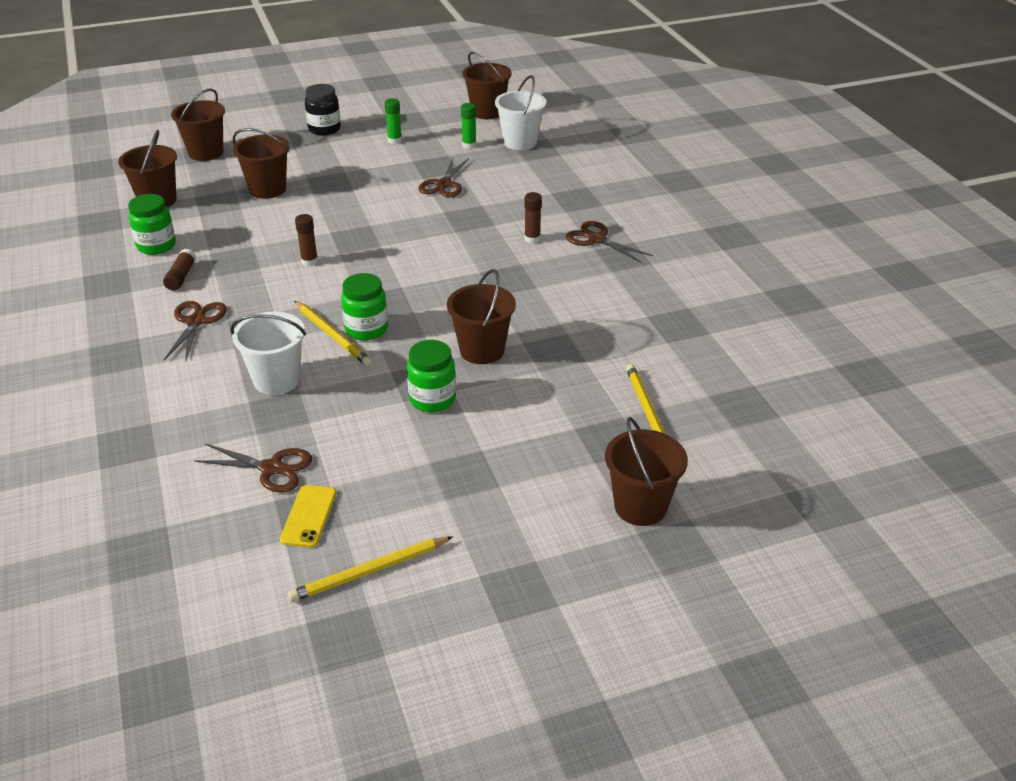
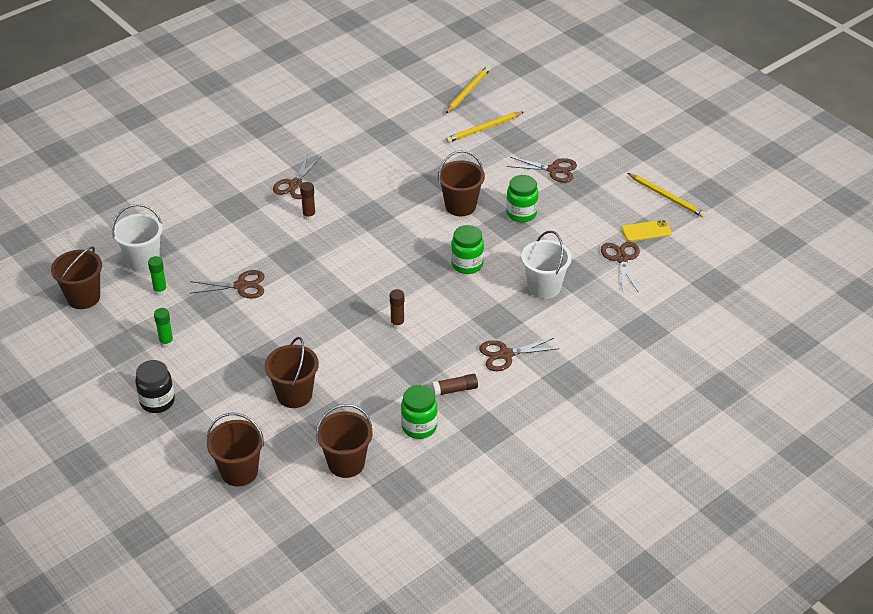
camera: 110 degrees left, 5 degrees up
yellow pencil [294,301,372,366] -> yellow pencil moved to [446,66,491,113]
brown bucket [605,417,688,526] -> none
none -> brown scissors [507,157,577,183]

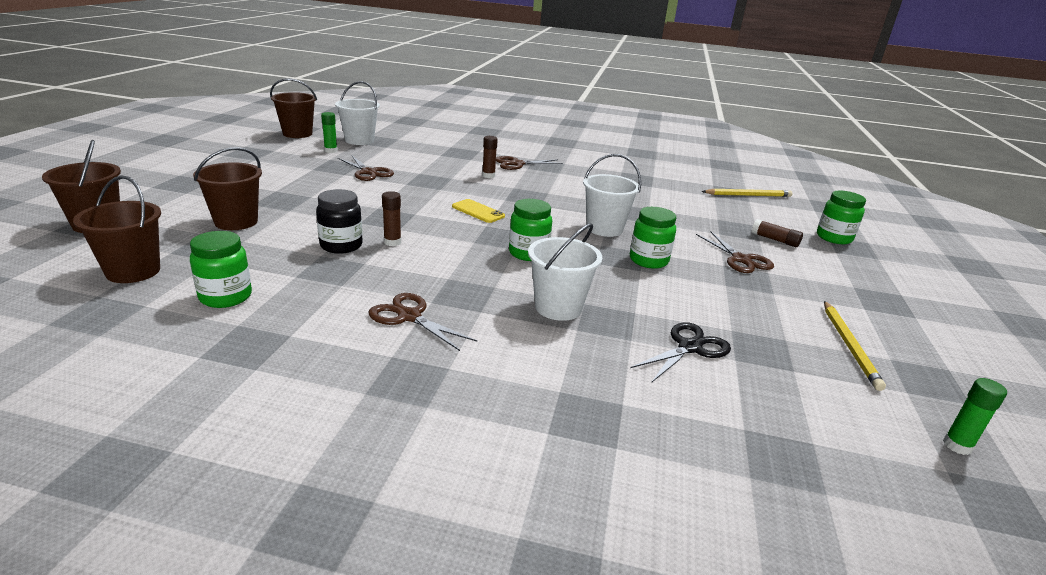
camera: 50 degrees right, 15 degrees down
black jar [135,360,175,413] -> black jar moved to [316,189,363,254]
green glue stick [154,308,174,348] -> green glue stick moved to [943,378,1007,455]
brown glue stick [432,374,478,396] -> brown glue stick moved to [751,219,803,247]
brown bucket [438,150,485,216] -> white bucket [583,154,641,237]
yellow pencil [446,112,523,143] -> none
brown scissors [601,242,640,292] -> black scissors [630,322,731,383]
yellow phone [622,220,672,241] -> yellow phone moved to [452,199,505,223]
none -> green jar [817,190,866,244]

